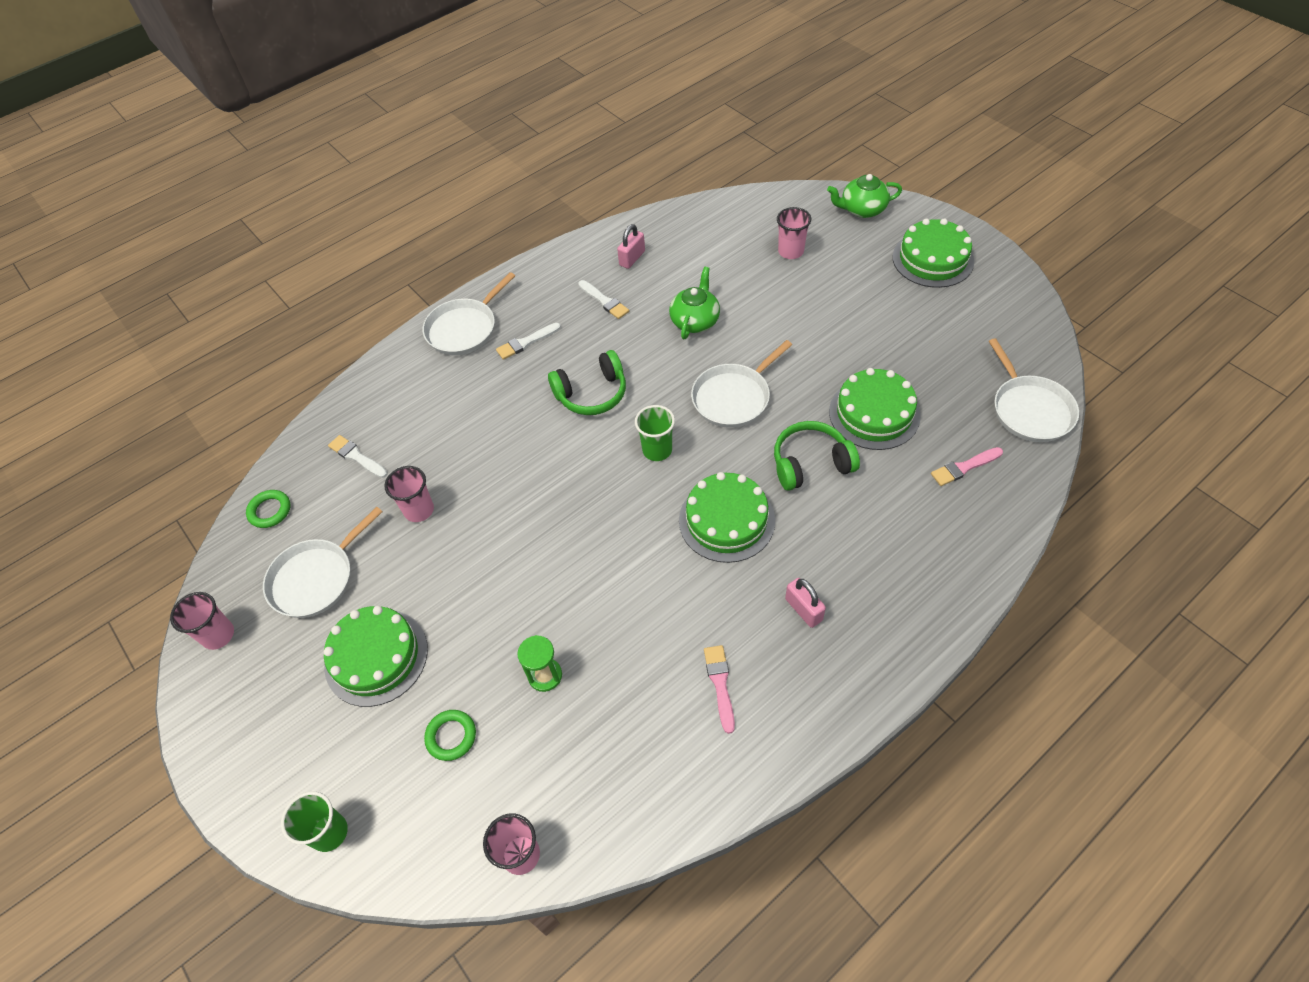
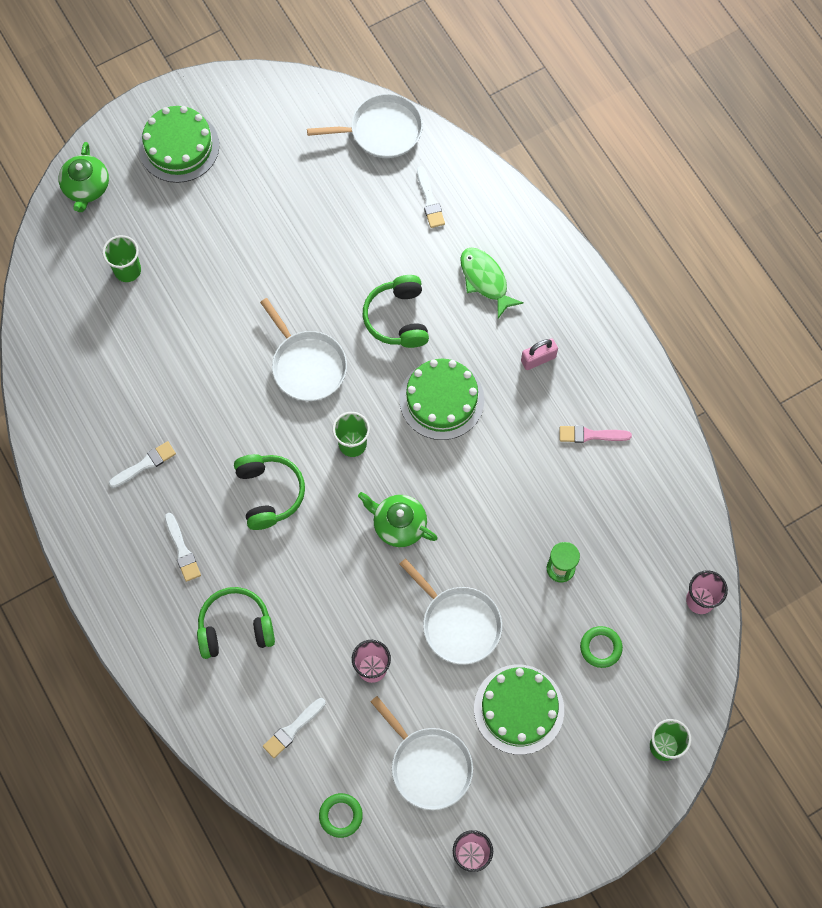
camera: 85 degrees left, 15 degrees up
white pan [423,272,515,355] -> white pan moved to [400,558,502,665]
pink padlock [617,224,645,269] -> none
green teapot [669,267,720,339] -> green teapot moved to [358,492,438,547]
pink cup [777,207,811,259] -> green cup [102,235,141,282]
green cake [829,368,921,450] -> none
pink brush [931,447,1003,486] -> white brush [417,166,445,228]
none -> green headphones [197,587,275,659]
none -> green fish [460,248,524,318]

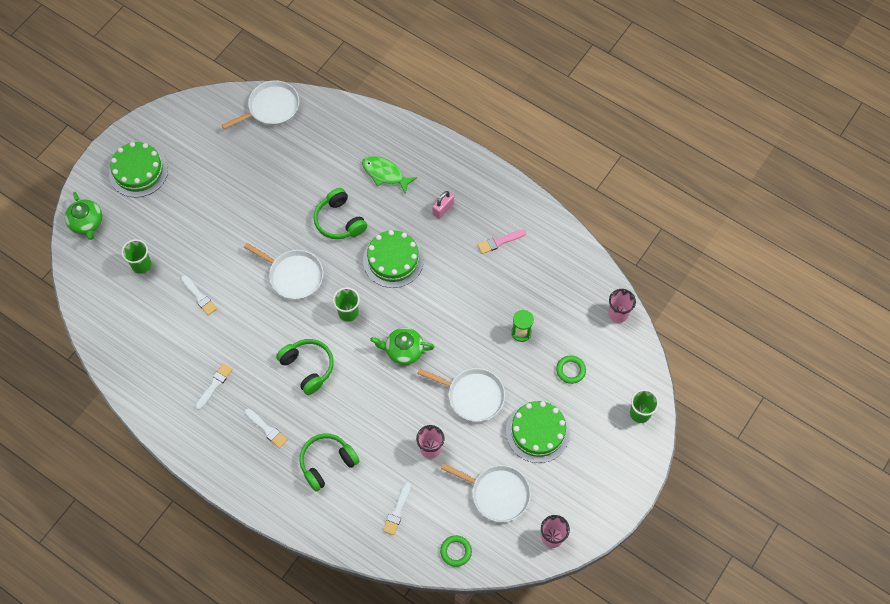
camera: 25 degrees left, 5 degrees down
white brush [417,166,445,228] -> white brush moved to [181,275,217,315]

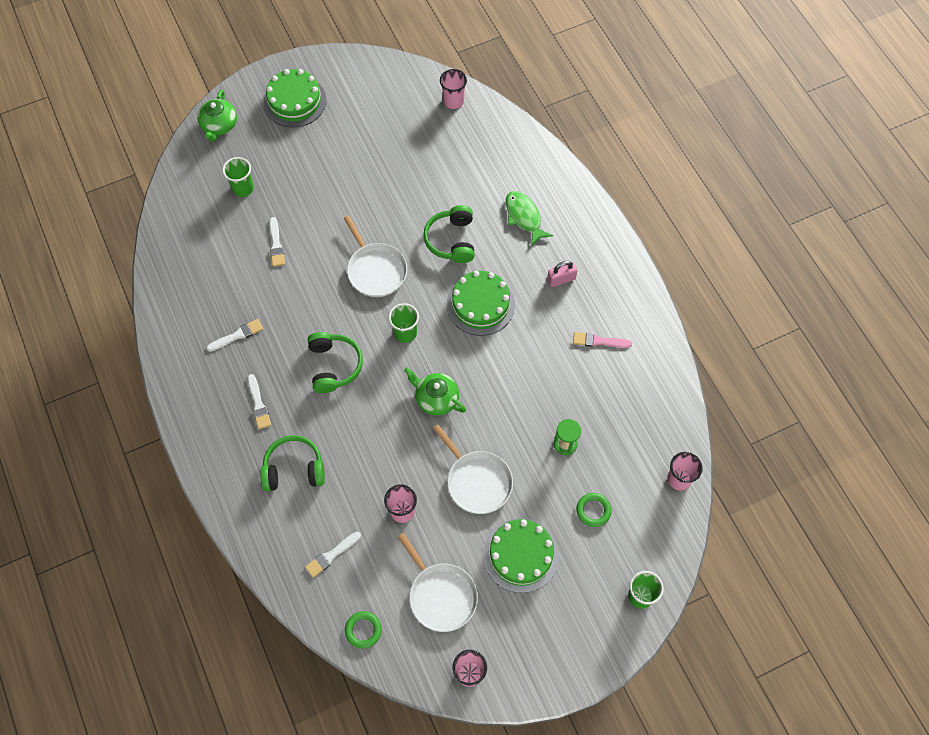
camera: 30 degrees right, 0 degrees up
white pan [222,80,299,129] -> pink cup [440,69,467,109]

